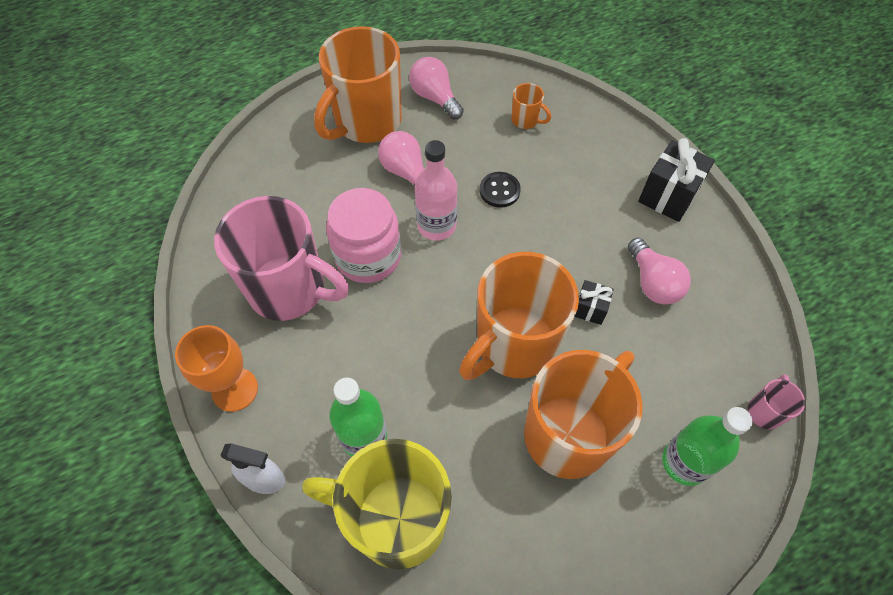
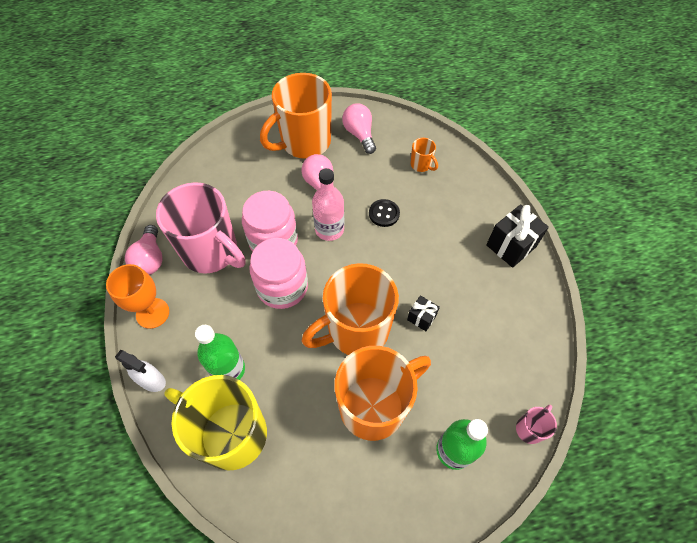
camera: 15 degrees right, 0 degrees up
pink light bulb [628,238,691,305] -> pink light bulb moved to [125,225,163,275]
none -> pink jar [249,238,308,309]

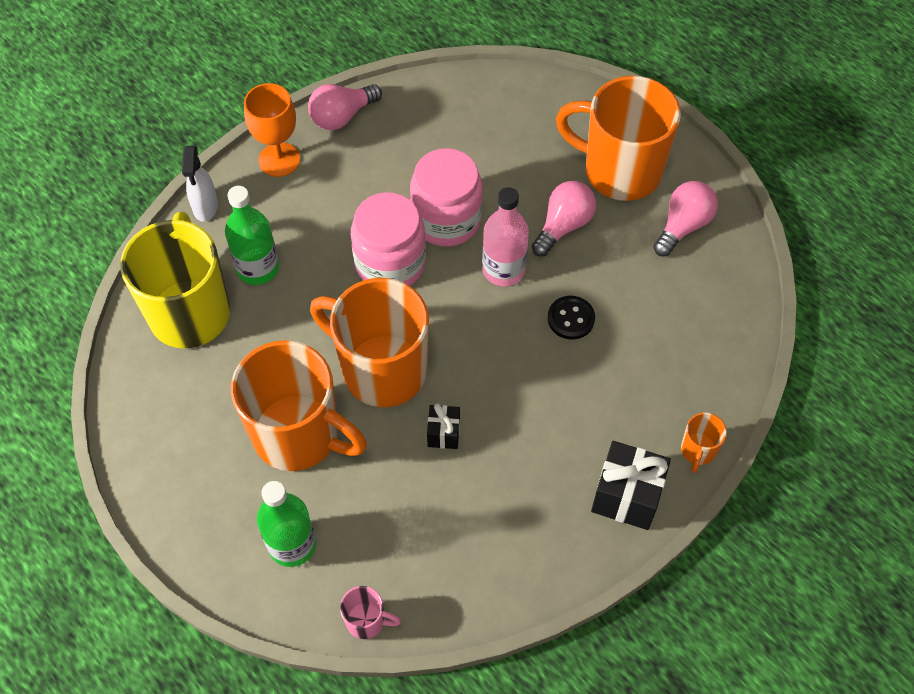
camera: 60 degrees right, 0 degrees up
pink mug [156,182,245,274] -> none
orange mug [411,138,438,172] -> orange mug moved to [681,413,727,473]

